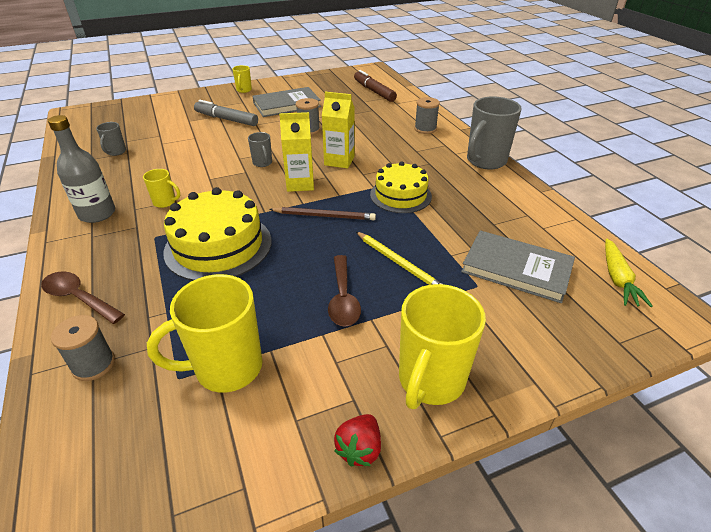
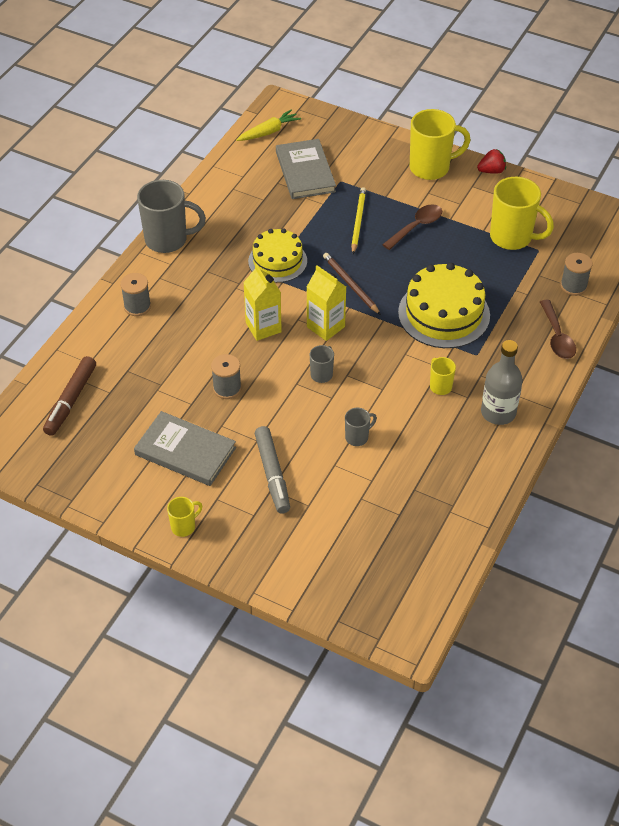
camera: 130 degrees left, 10 degrees up
grey mug [96,122,126,156] -> grey mug moved to [345,408,377,446]

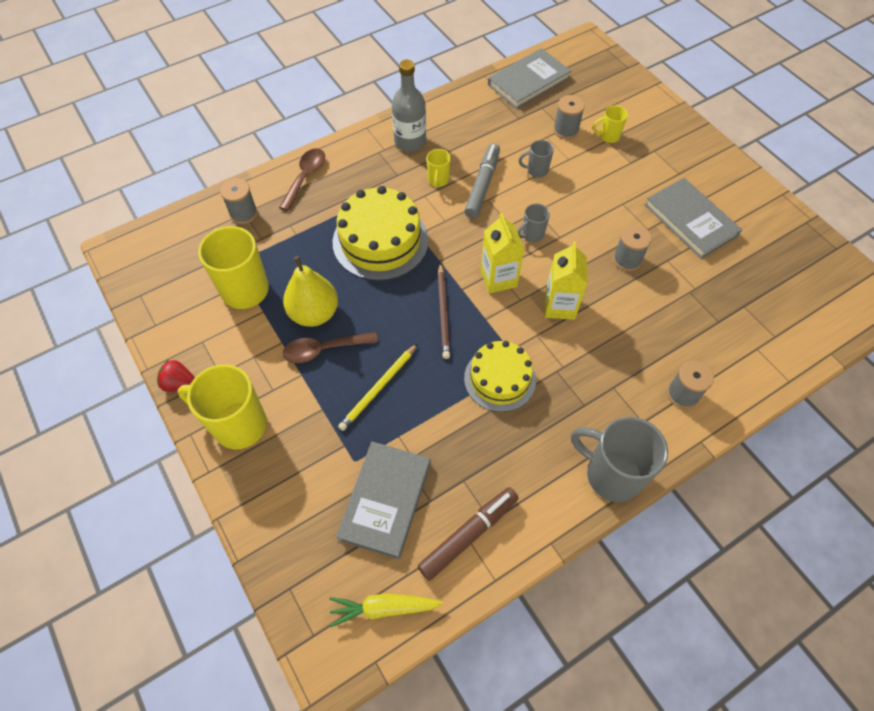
camera: 150 degrees left, 10 degrees up
brown marker [43,356,96,436] -> brown marker moved to [418,487,519,581]
yellow mug [167,497,202,537] -> yellow mug moved to [593,106,628,143]
grey marker [255,426,290,514] -> grey marker moved to [464,143,500,218]
none -> yellow pear [283,256,338,327]
none -> grey book [488,48,571,109]
none -> grey spool [553,95,585,139]

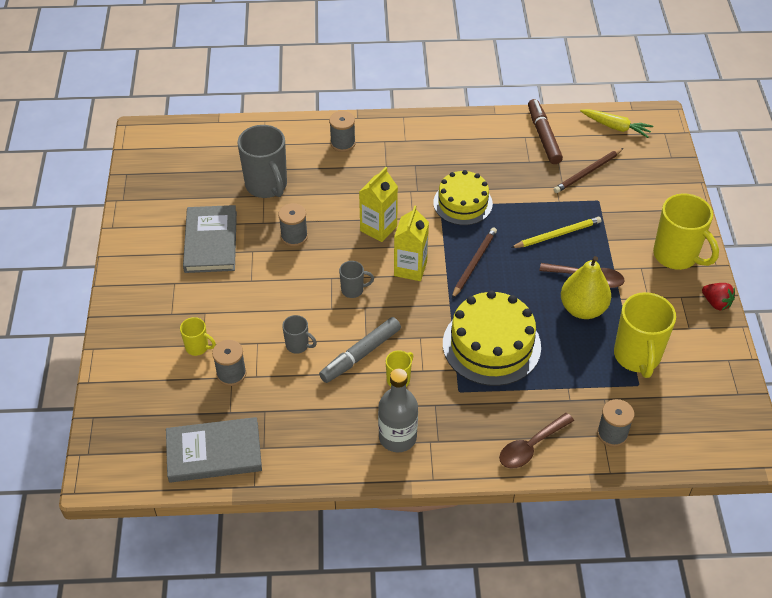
camera: 150 degrees left, 10 degrees down
grey book [336,441,431,559] -> brown pencil [553,148,623,193]
brown marker [418,487,519,581] -> brown marker turned 90 degrees clockwise [528,99,563,164]
grey mug [571,417,668,502] -> grey mug moved to [237,125,287,198]

